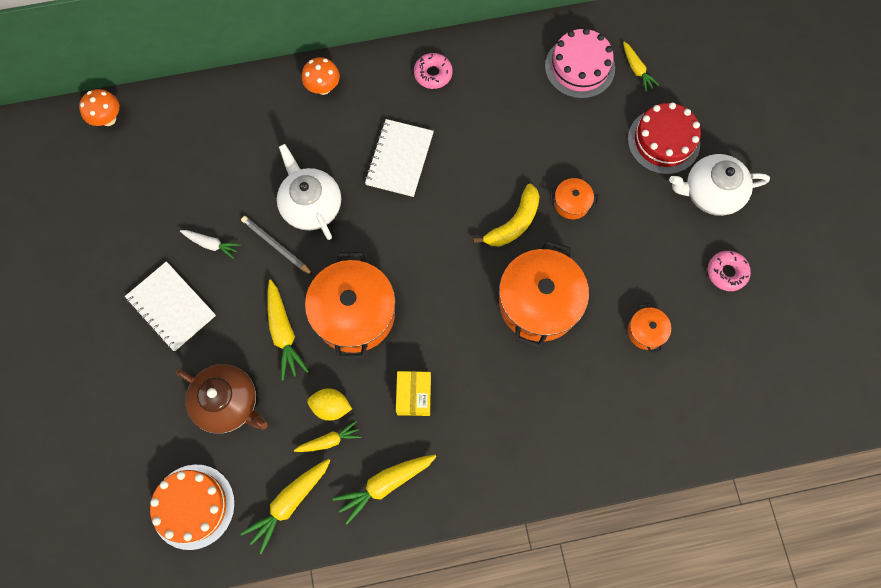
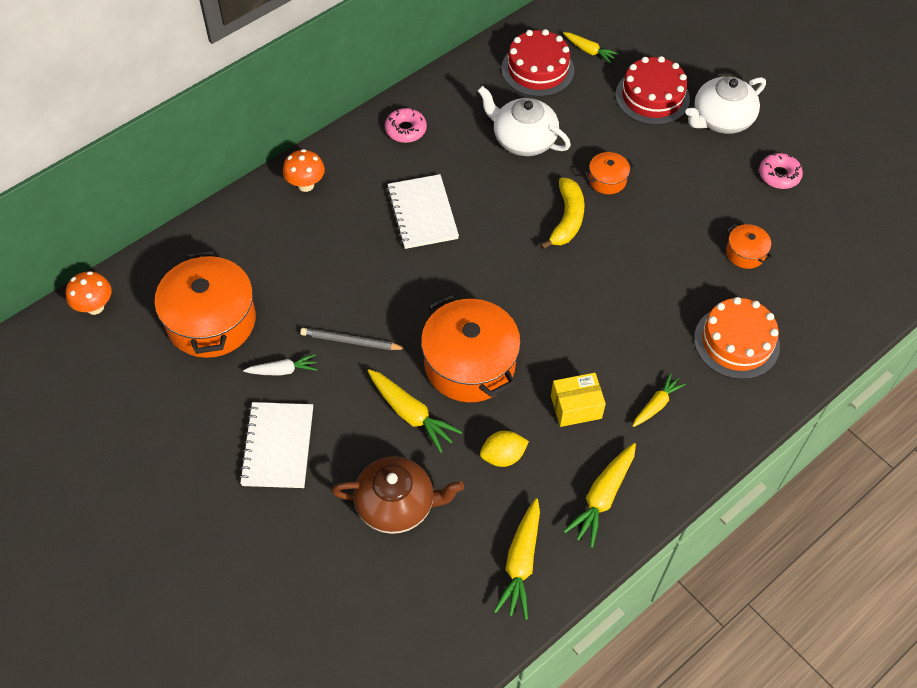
camera: 30 degrees left, 15 degrees down
white notebook [125,261,216,351] -> white notebook turned 75 degrees clockwise [239,402,313,488]
orange cake [150,465,235,550] -> orange cake moved to [694,297,780,379]
white teapot [277,144,341,240] -> white teapot moved to [478,86,571,156]
yellow carrot [294,421,362,452] -> yellow carrot moved to [633,373,686,427]
yellow box [396,371,431,416] -> yellow box turned 75 degrees counterclockwise [551,373,606,427]
orange pot [499,241,589,348] -> orange pot moved to [155,250,256,358]
pink cake [545,28,615,99] -> red cake [501,29,574,97]

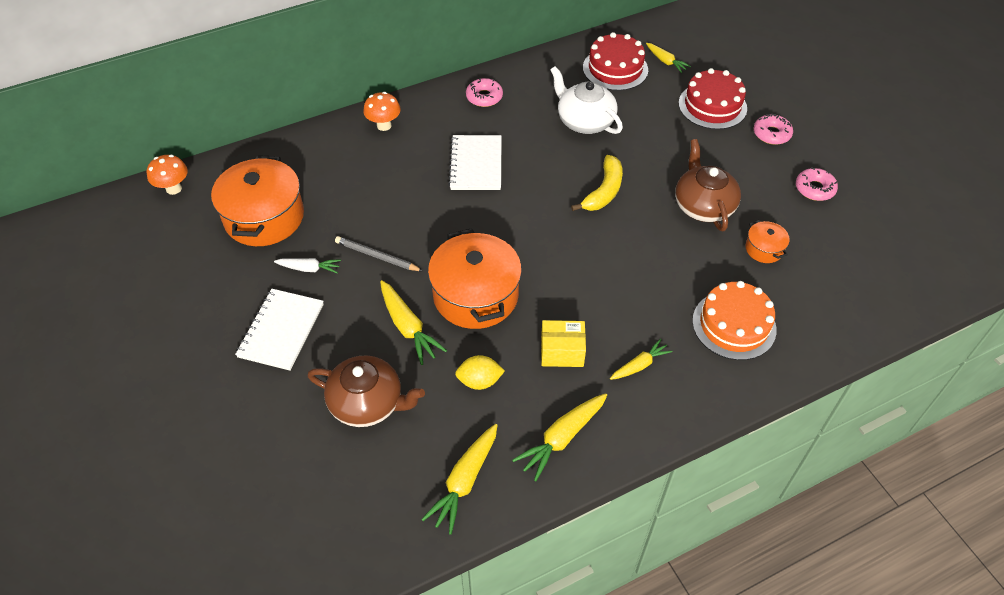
camera: 15 degrees right, 5 degrees down
orange pot [584,152,634,194] -> none
white teapot [685,77,766,134] -> pink donut [754,114,793,145]
none -> brown teapot [675,139,741,231]

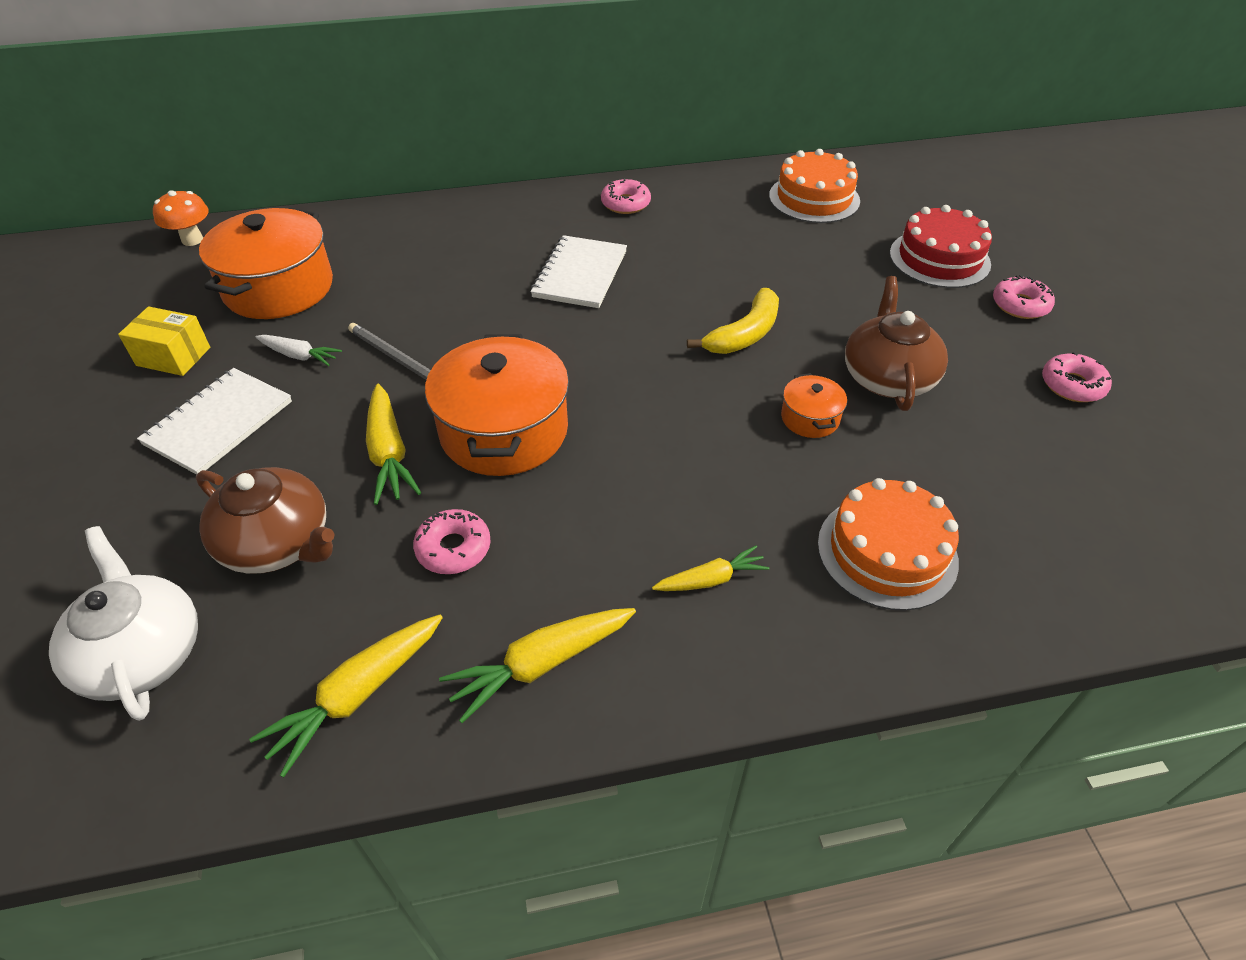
camera: 15 degrees right, 5 degrees down
orange mushroom [363,92,401,131] -> none
yellow lemon [455,355,505,390] -> pink donut [413,509,490,574]
yellow box [541,320,586,367] -> yellow box moved to [118,307,210,376]
white teapot [550,66,623,134] -> white teapot moved to [49,526,198,721]
red cake [583,32,648,91] -> orange cake [769,149,860,223]
yellow carrot [646,43,691,73] -> none
orange pot [745,220,790,263] -> orange pot moved to [781,373,847,438]

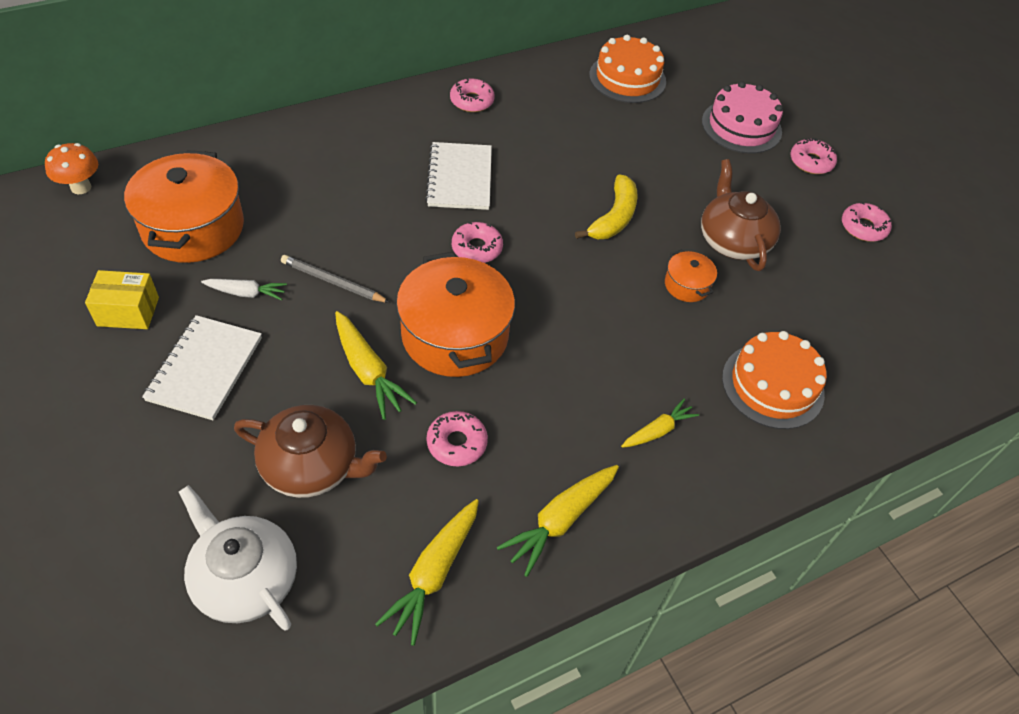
camera: 20 degrees left, 5 degrees up
red cake [890,205,992,288] -> pink cake [702,81,783,154]
none -> pink donut [452,222,503,263]

